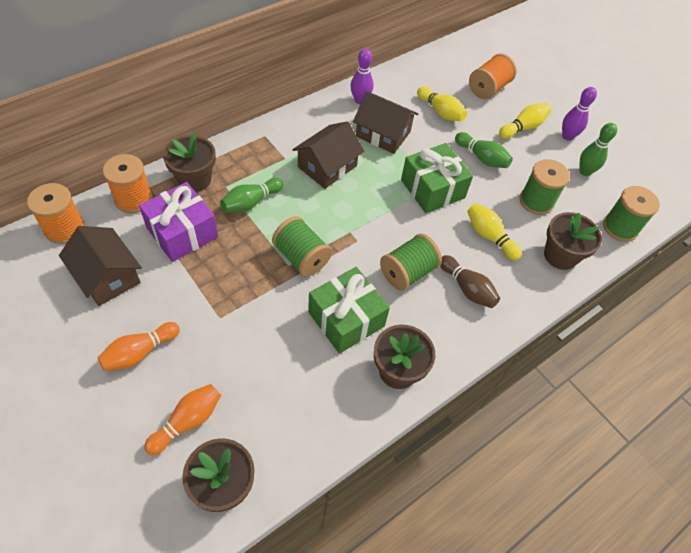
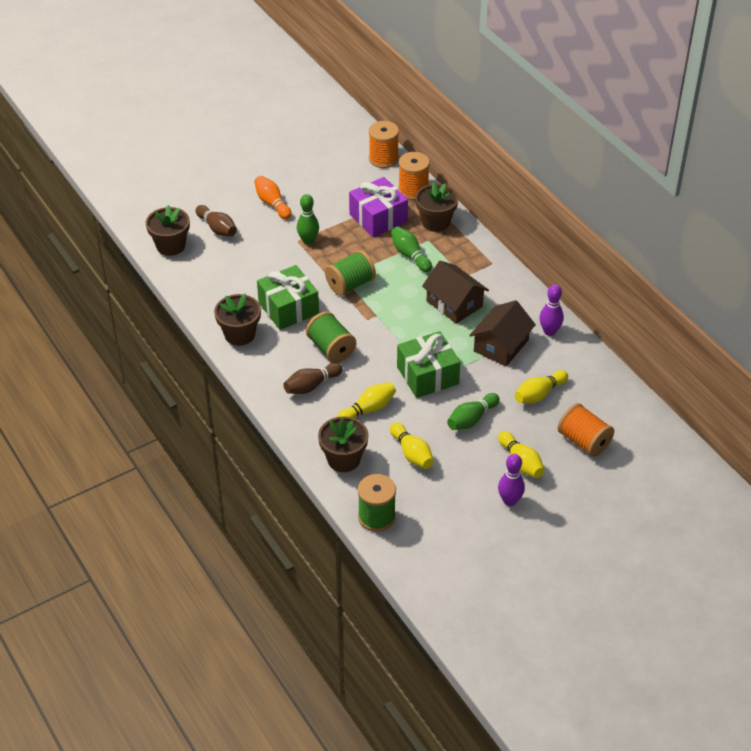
camera: 100 degrees right, 10 degrees down
brown house [59,226,142,306] -> none
orange bowling pin [144,384,221,455] -> brown bowling pin [196,205,237,236]
green spool [520,159,570,215] -> yellow bowling pin [390,423,434,469]
green bowling pin [579,123,617,176] -> green bowling pin moved to [297,194,319,245]

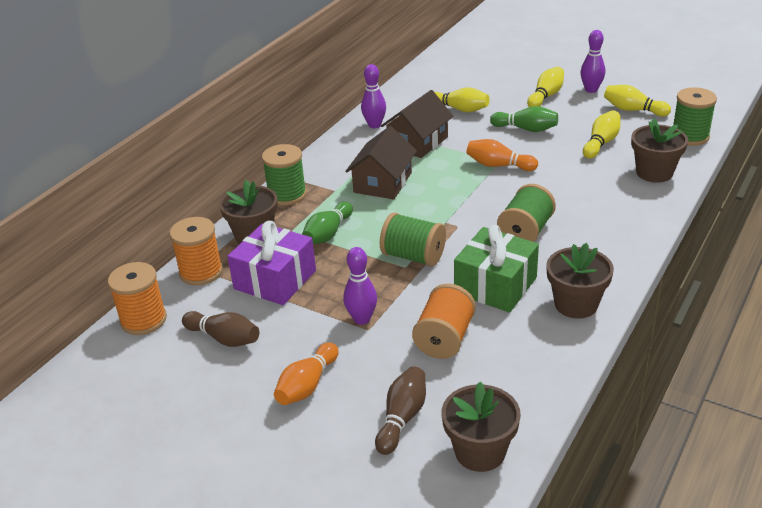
camera: 115 degrees left, 10 degrees down
brown bowling pin [284,363,343,394] -> brown bowling pin moved to [182,311,259,347]
green bowling pin [297,194,319,245] -> purple bowling pin [343,247,377,325]
yellow bowling pin [337,382,396,418] -> yellow bowling pin moved to [604,85,671,117]
green gift [397,331,460,398] -> orange bowling pin [466,139,538,171]
brown house [469,300,536,366] -> brown house turned 60 degrees counterclockwise [381,90,454,158]
orange spool [557,403,614,457] -> orange spool moved to [412,284,476,359]
none -> green spool [262,144,307,206]

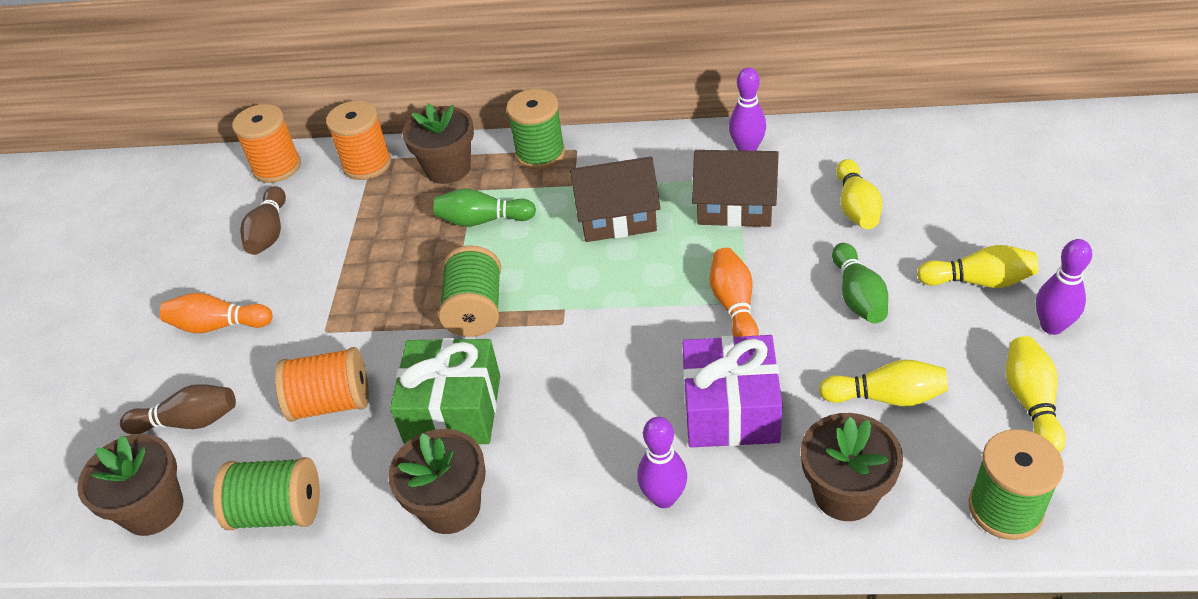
camera: 65 degrees right, 10 degrees up
purple gift [227,221,316,305] -> purple gift moved to [682,335,783,448]
purple bowling pin [343,247,377,325] -> purple bowling pin moved to [637,417,687,508]
green spool [497,184,556,242] -> green spool moved to [213,457,320,530]

